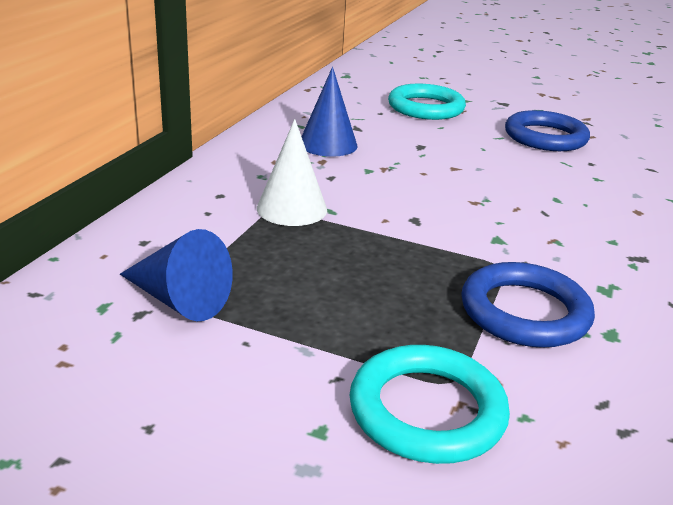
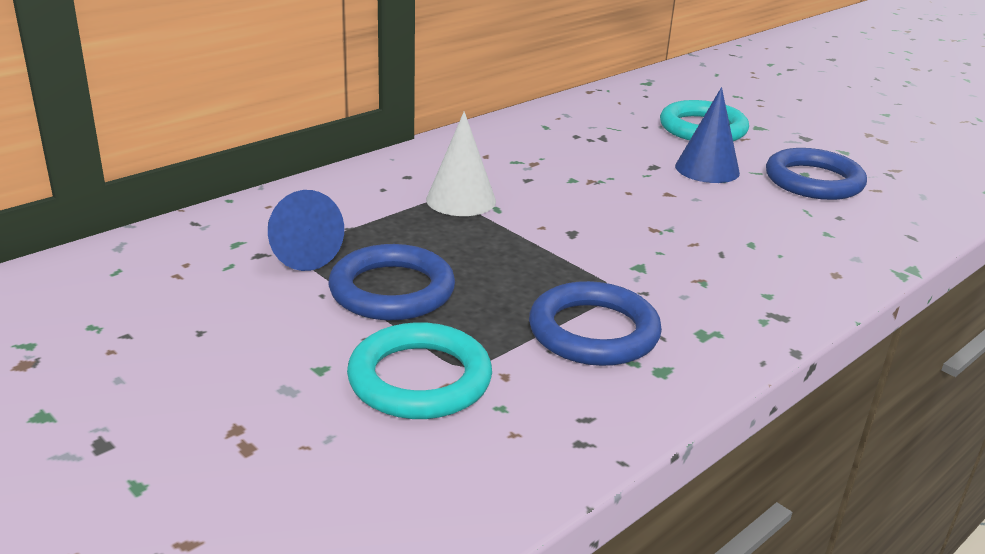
camera: 25 degrees right, 0 degrees up
blue cone [301,67,357,157] -> blue cone moved to [675,87,740,183]
none -> blue ring [329,244,455,320]

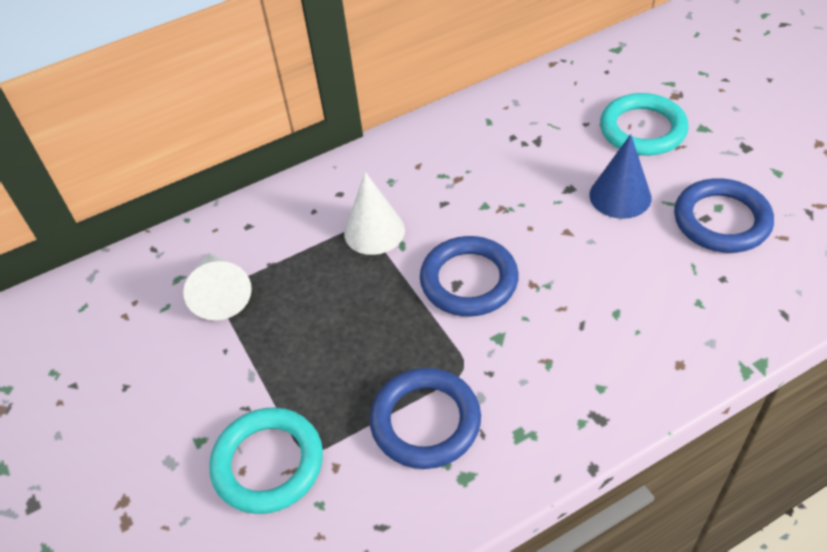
camera: 20 degrees right, 20 degrees up
blue cone [268,190,344,271] -> white cone [183,253,252,320]
blue ring [329,244,455,320] -> blue ring moved to [420,236,519,317]

